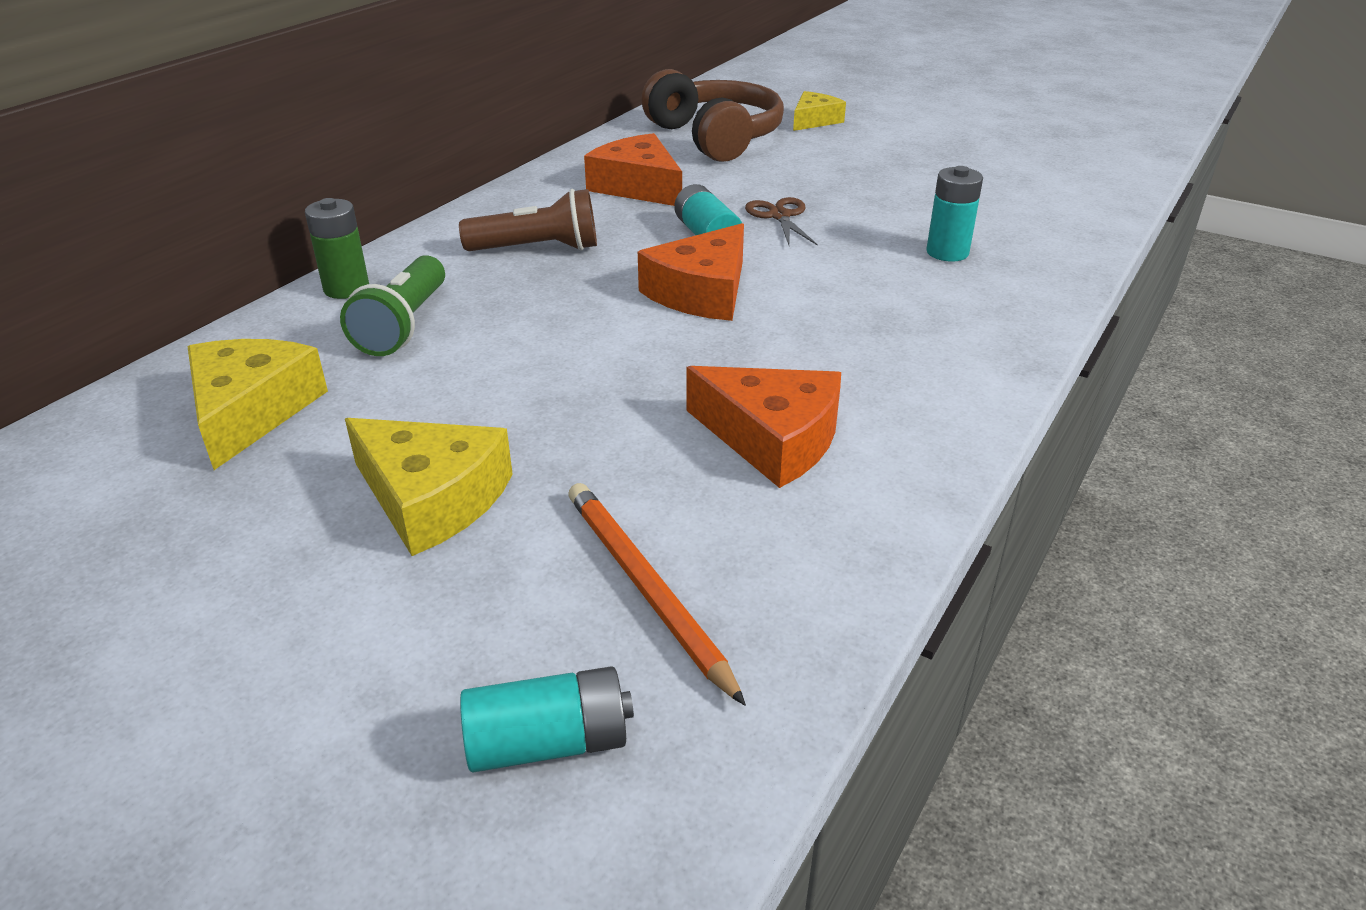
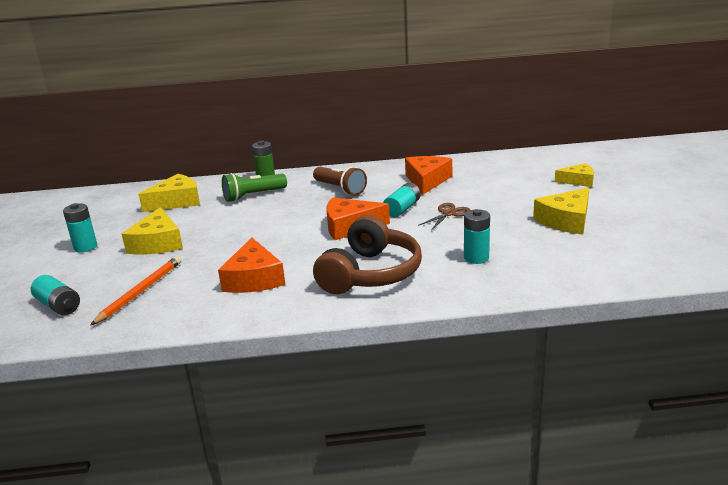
camera: 55 degrees right, 10 degrees down
brown headphones [641,69,784,162] -> brown headphones moved to [313,215,422,294]
none -> turquoise battery [63,203,97,252]
none -> yellow cheese [533,188,589,235]

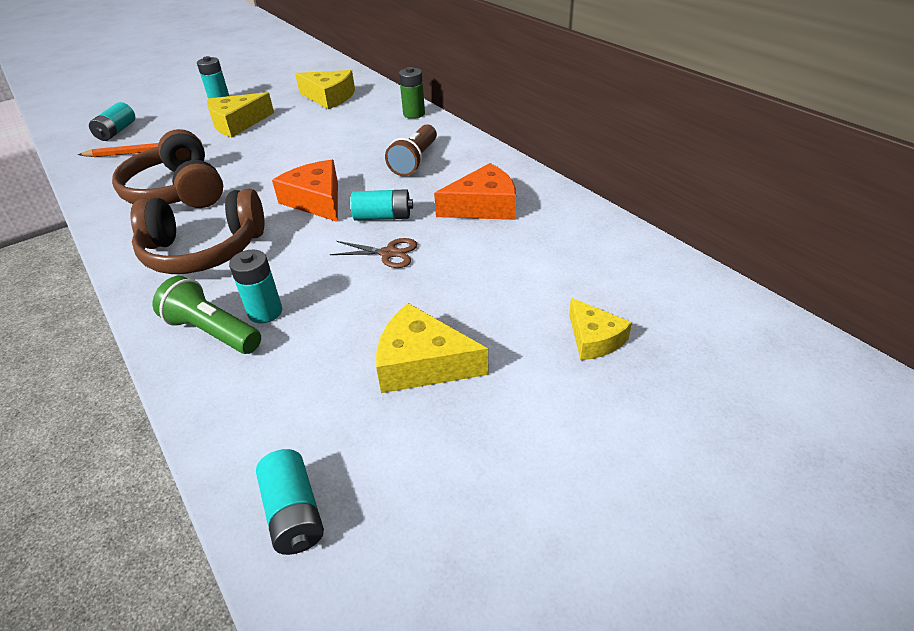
camera: 60 degrees right, 15 degrees up
orange cheese [218,238,285,293] -> brown headphones [112,129,223,208]
green flashlight [222,173,287,202] -> green flashlight moved to [153,276,261,354]
none -> turquoise battery [256,449,324,555]

